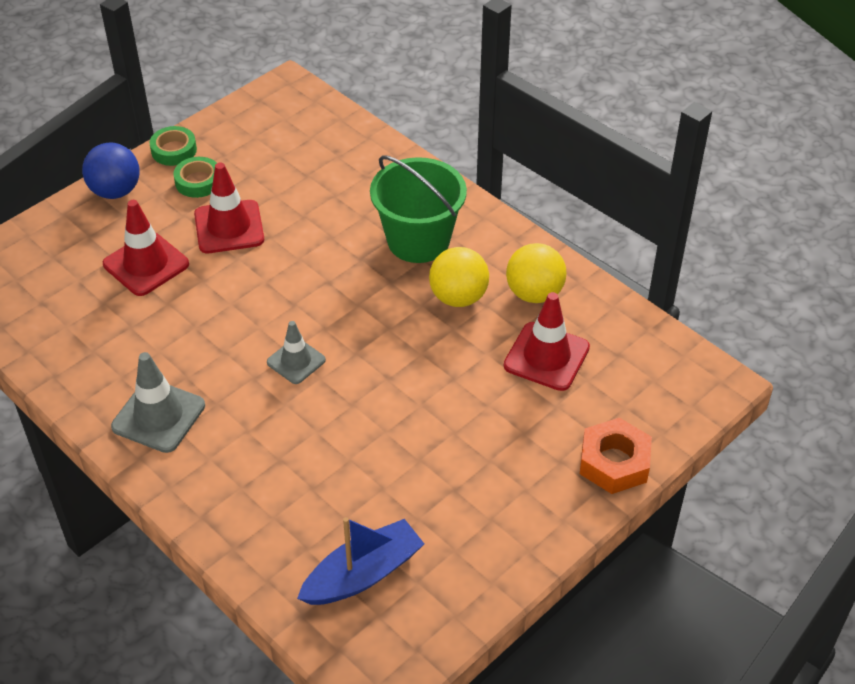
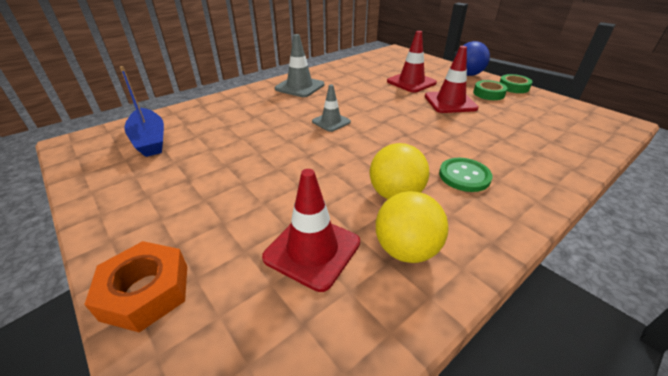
camera: 95 degrees right, 10 degrees down
green bucket [370,155,467,263] -> green button [439,158,492,192]

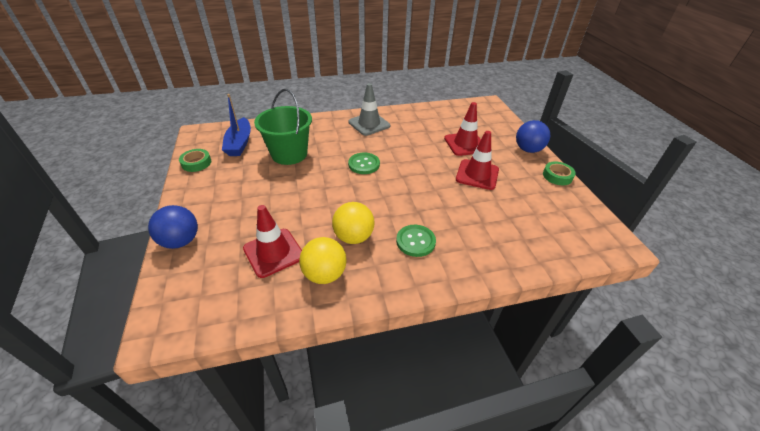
camera: 25 degrees right, 5 degrees up
orange nut [84,241,187,332] -> blue ball [148,205,198,249]
grey traffic cone [312,84,351,132] -> green button [348,153,380,174]
green tape [473,80,508,100] -> green tape moved to [179,149,211,172]
none -> green bucket [254,89,312,165]

